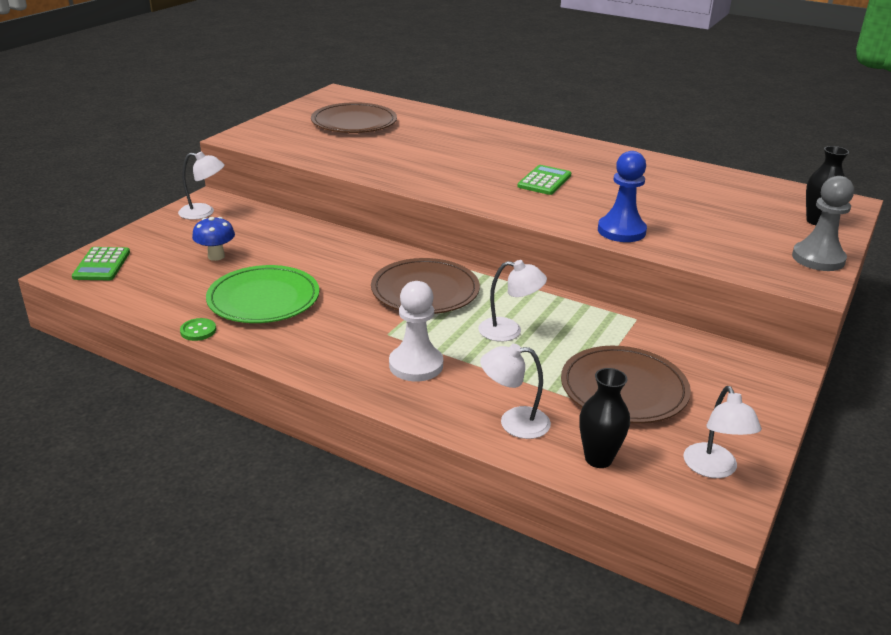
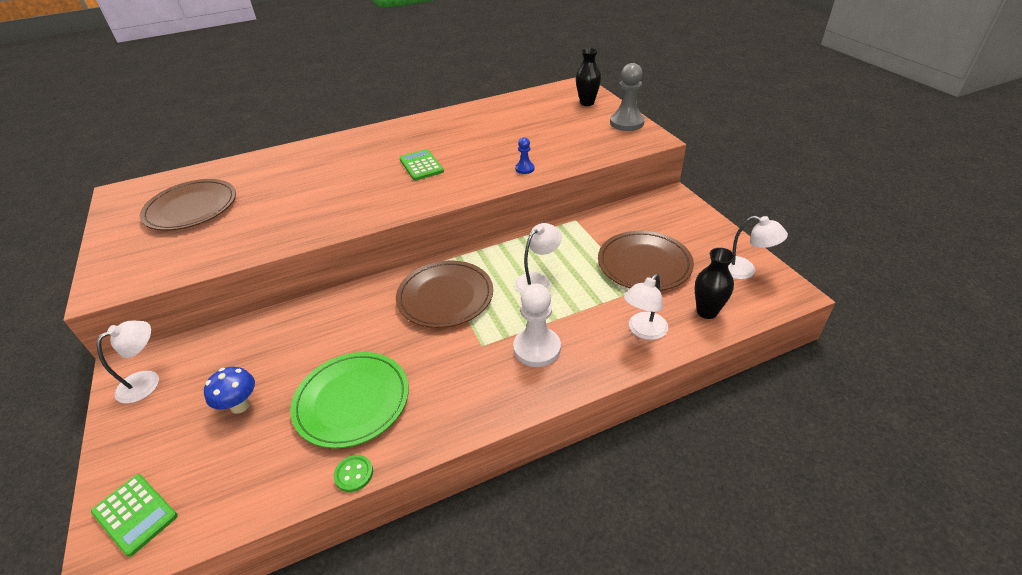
camera: 50 degrees left, 10 degrees up
blue pawn [598,151,647,242] -> blue pawn [515,137,535,174], size x0.51

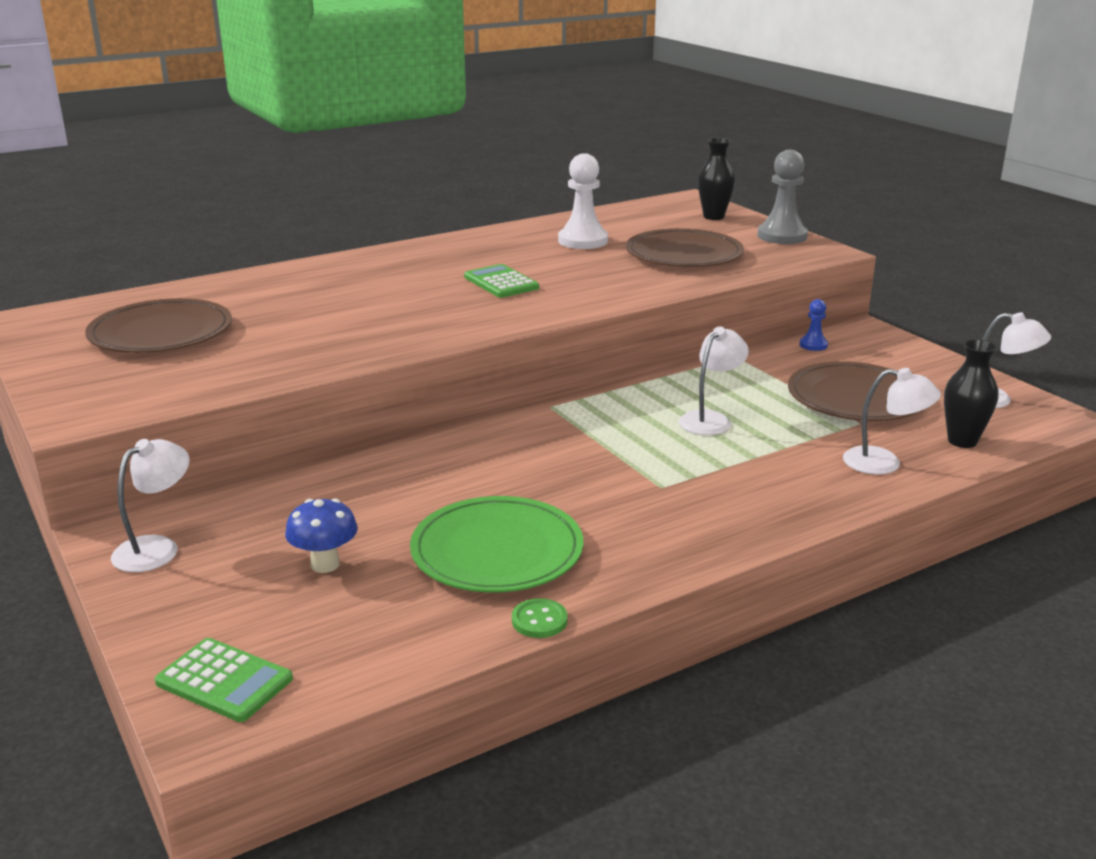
camera: 10 degrees left, 15 degrees down
brown plate [396,261,493,328] -> brown plate moved to [626,228,744,267]
white pawn [513,284,561,367] -> white pawn moved to [558,153,608,249]
blue pawn [515,137,535,174] -> blue pawn moved to [800,299,828,351]
white lamp [624,274,668,340] -> white lamp turned 105 degrees counterclockwise [843,368,941,475]

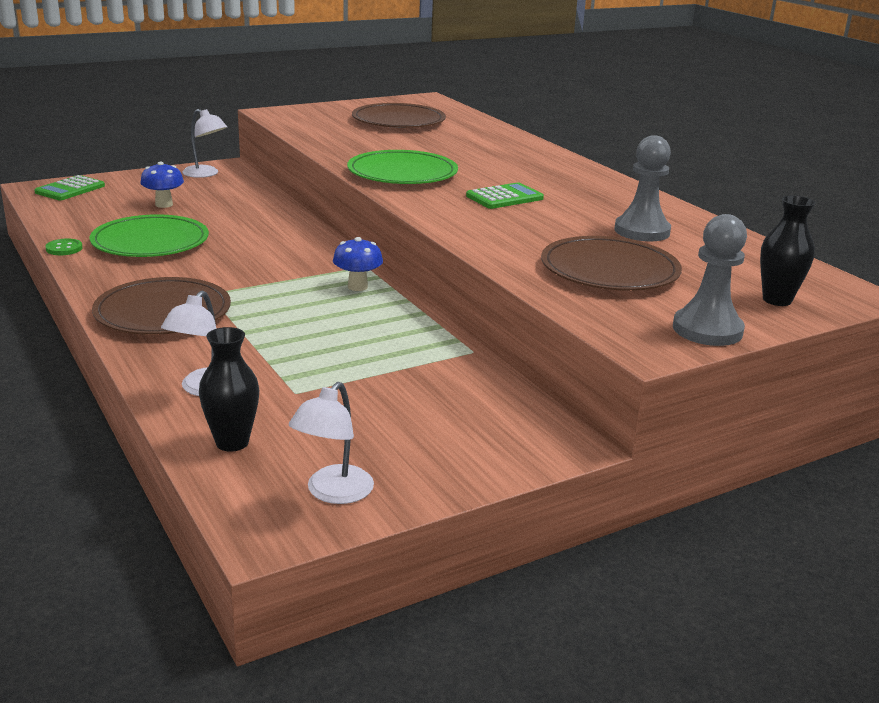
camera: 90 degrees right, 0 degrees up
white pawn [558,153,608,249] -> grey pawn [614,135,671,241]
white lamp [679,326,749,435] -> none
brown plate [788,361,917,421] -> brown plate moved to [92,277,231,335]
blue pawn [800,299,828,351] -> none
none -> blue mushroom [333,237,383,291]
none -> green plate [347,150,458,184]

